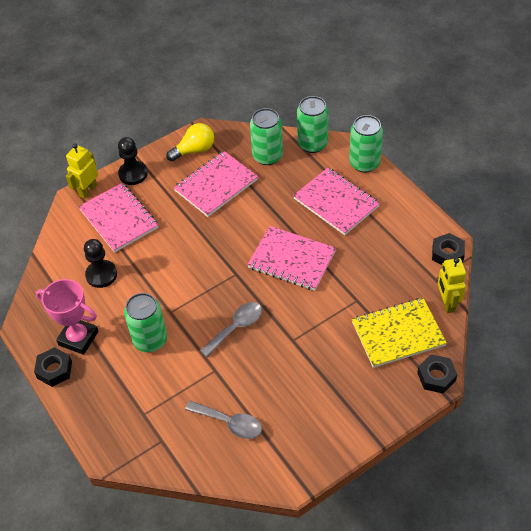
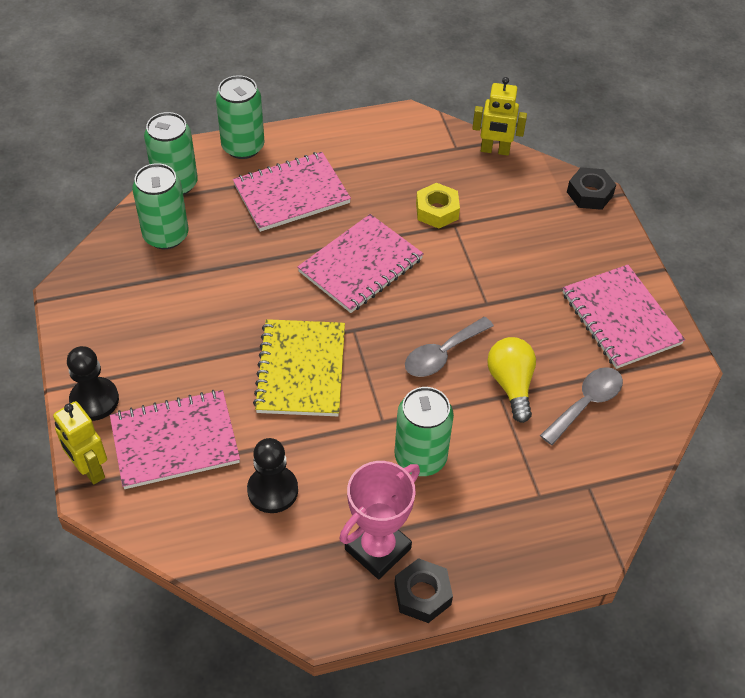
camera: 75 degrees left, 0 degrees up
yellow light bulb [166,123,214,161] -> yellow light bulb moved to [487,337,536,423]
pink notebook [173,151,258,217] -> pink notebook moved to [563,265,685,369]
grey spoon [200,302,262,357] -> grey spoon turned 105 degrees counterclockwise [405,317,494,377]
yellow notebook [352,298,447,368] -> yellow notebook moved to [253,319,345,416]
black nut [432,233,465,265] -> none
none -> yellow nut [416,183,460,228]

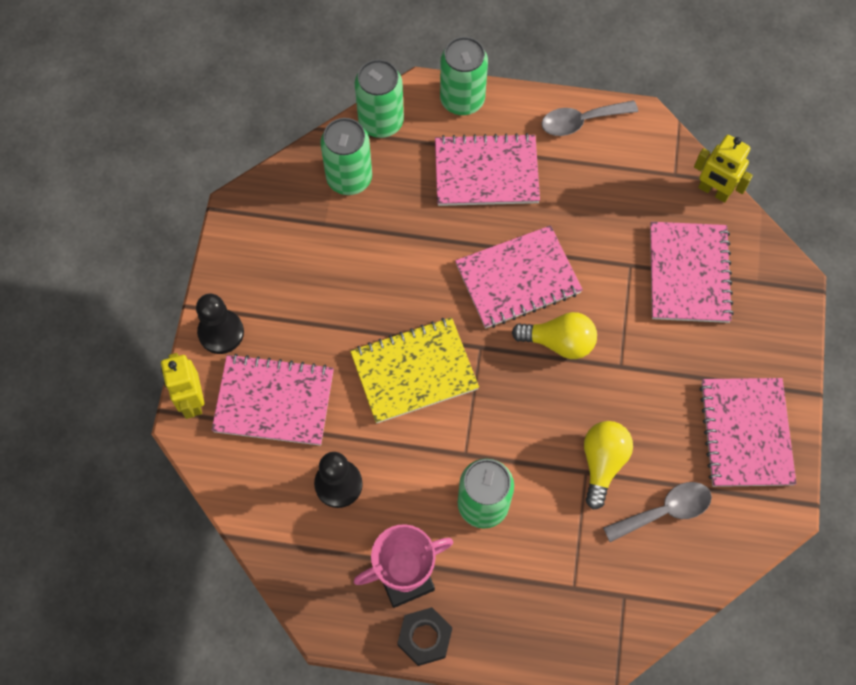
camera: 25 degrees right, 15 degrees up
yellow notebook [253,319,345,416] -> yellow notebook turned 45 degrees clockwise [350,317,479,423]
grey spoon [405,317,494,377] -> grey spoon moved to [542,100,638,136]
yellow nut [416,183,460,228] -> none
black nut [567,167,616,210] -> none
none -> yellow light bulb [512,312,597,359]
none -> pink notebook [650,222,734,323]

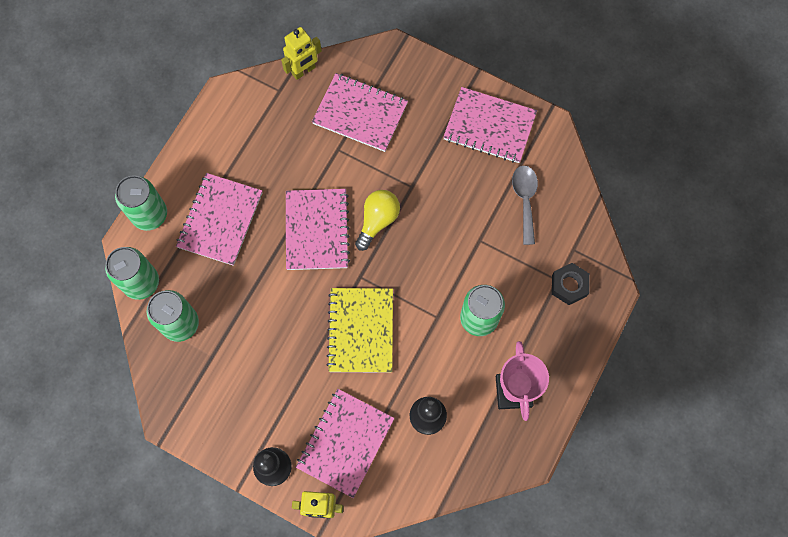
camera: 70 degrees left, 5 degrees up
black nut [397,607,452,666] -> black nut moved to [552,263,590,305]
grey spoon [542,100,638,136] -> none
yellow light bulb [584,421,633,510] -> none

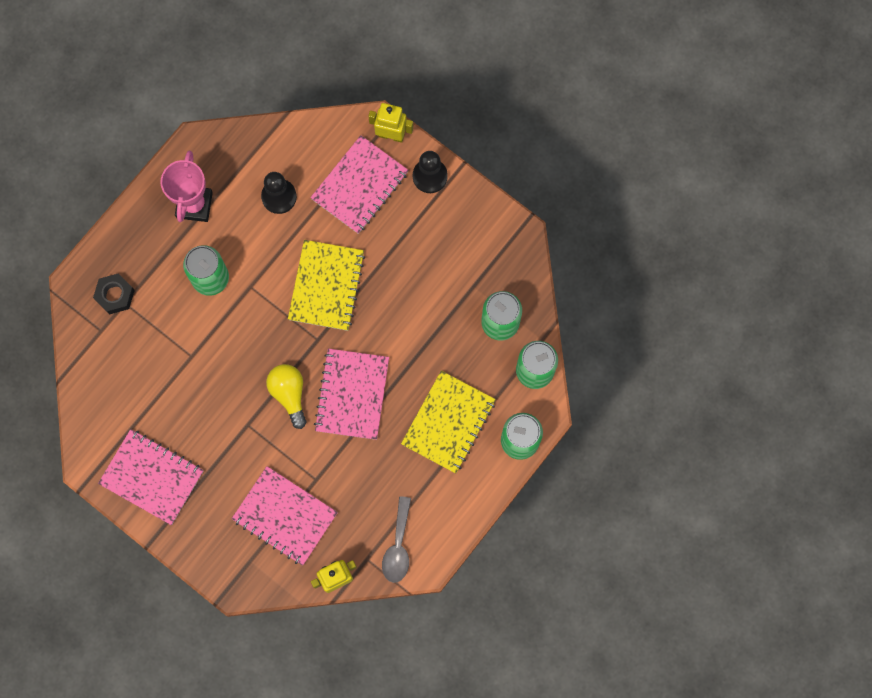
camera: 170 degrees left, 5 degrees up
pink notebook [176,173,262,266] -> yellow notebook [401,371,496,473]
yellow light bulb [355,190,400,251] -> yellow light bulb turned 120 degrees clockwise [266,364,306,429]
grey spoon [512,165,538,245] -> grey spoon moved to [382,496,411,583]

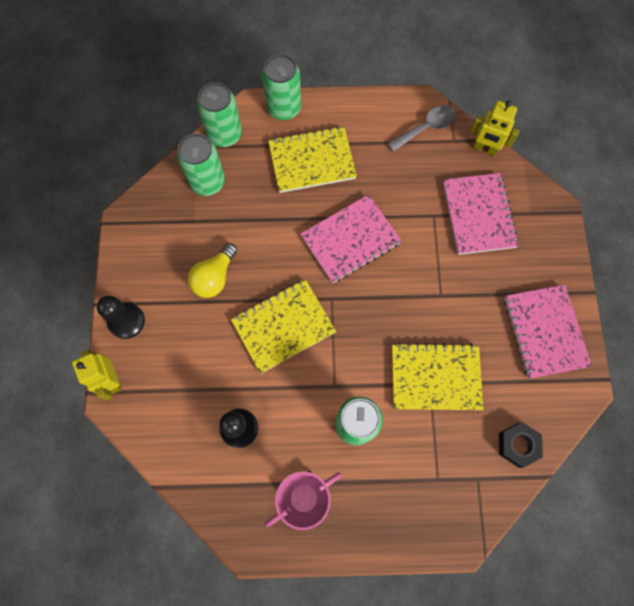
camera: 130 degrees left, 5 degrees down
black nut [93,274,135,314] -> black nut moved to [499,422,543,468]
yellow light bulb [266,364,306,429] -> yellow light bulb moved to [188,243,237,298]
pink notebook [310,135,409,234] -> none
none -> yellow notebook [392,343,484,410]

